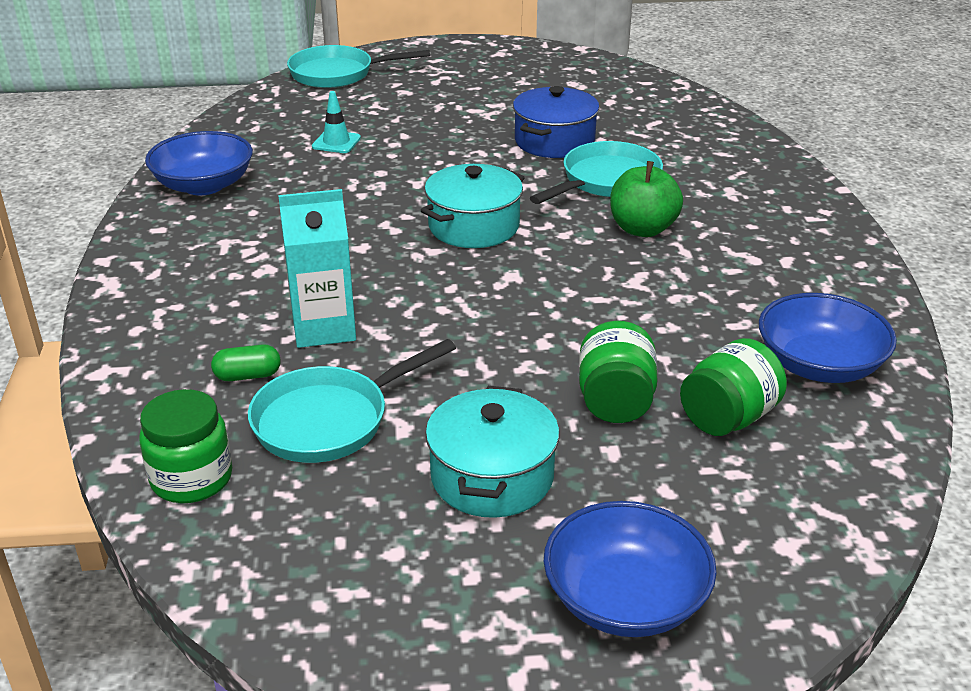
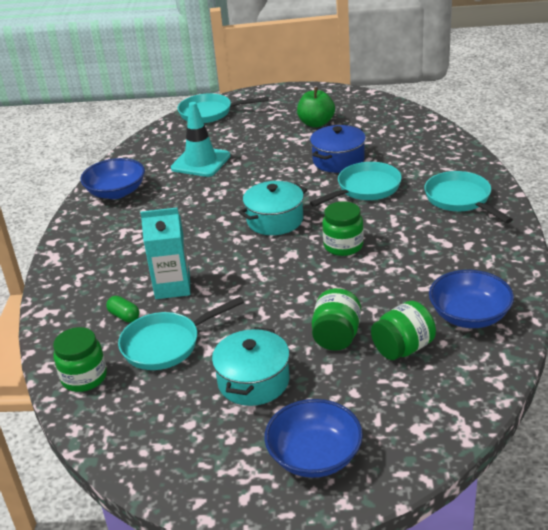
camera: 10 degrees right, 0 degrees up
green capsule [211,344,281,381] -> green capsule turned 45 degrees clockwise [106,296,139,322]
turquoise traffic cone [312,91,361,153] -> turquoise traffic cone [171,102,230,177], size x1.91
green apple [610,161,683,237] -> green apple moved to [297,87,335,127]
none -> green jar [322,201,364,256]
none -> turquoise pan [424,171,513,223]

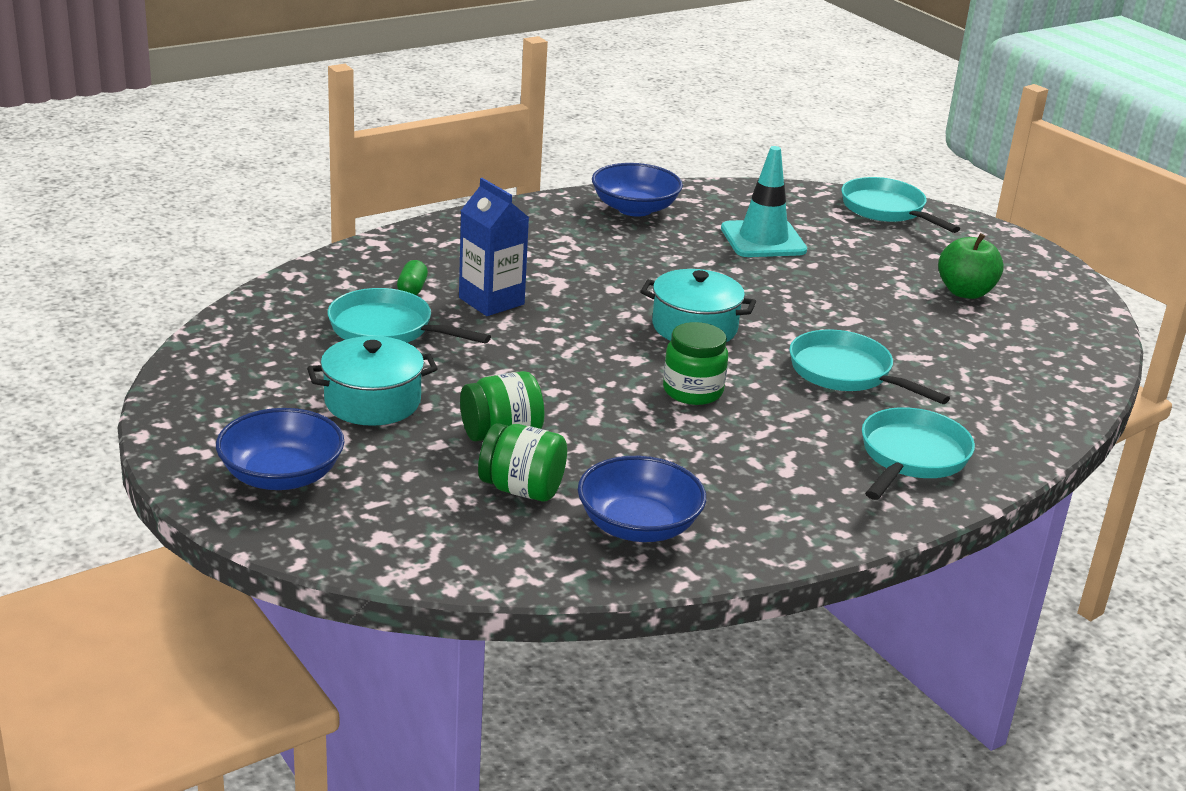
camera: 50 degrees right, 5 degrees down
green jar [53,327,107,392] -> none
turquoise carton [140,207,190,299] -> blue carton [459,178,529,316]
blue pot [310,125,366,173] -> none
turquoise pan [310,162,402,207] -> turquoise pan turned 150 degrees counterclockwise [789,329,950,404]

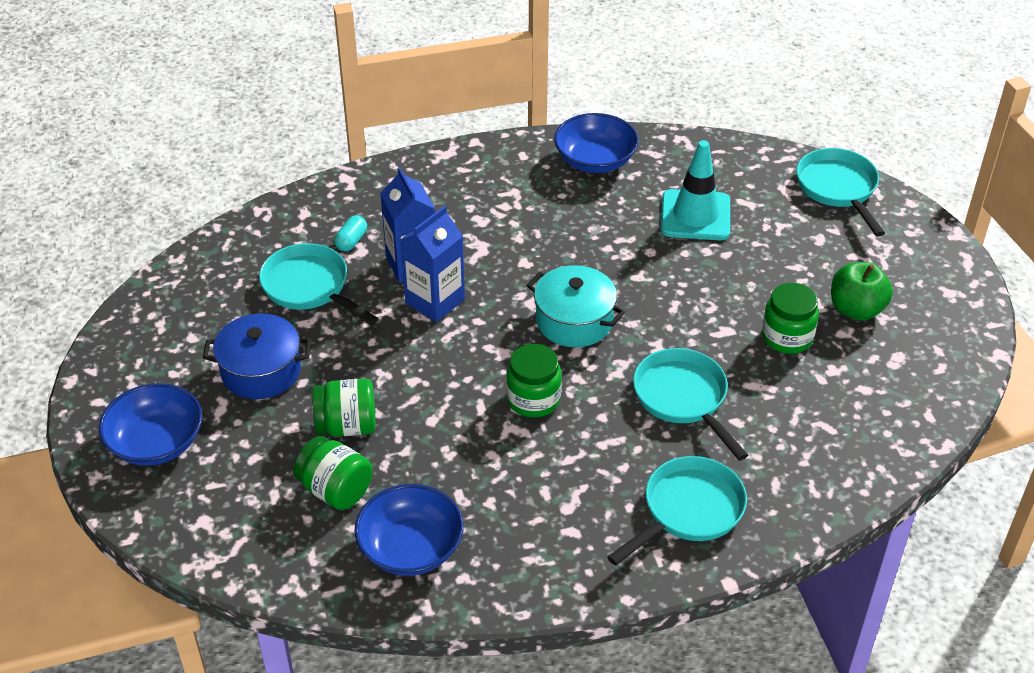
camera: 20 degrees right, 15 degrees up
turquoise pot [307,336,438,426] -> blue pot [203,314,311,399]
green capsule [397,260,428,295] -> turquoise capsule [334,215,367,252]
none -> blue carton [401,206,465,322]
none -> green jar [762,283,819,354]

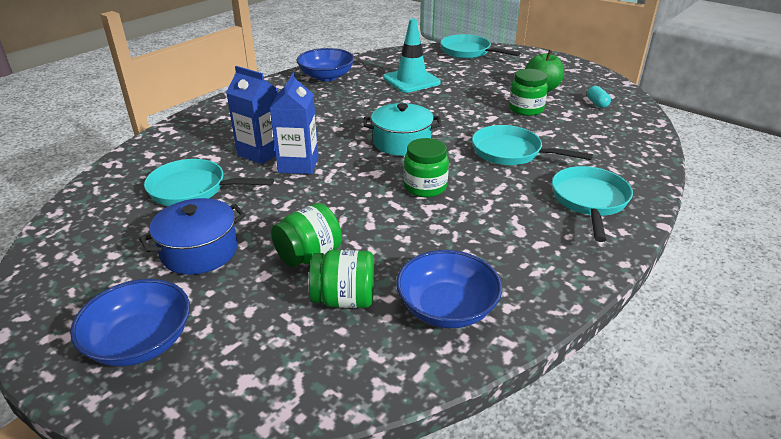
camera: 35 degrees left, 10 degrees down
turquoise capsule [334,215,367,252] -> turquoise capsule moved to [587,86,611,108]

